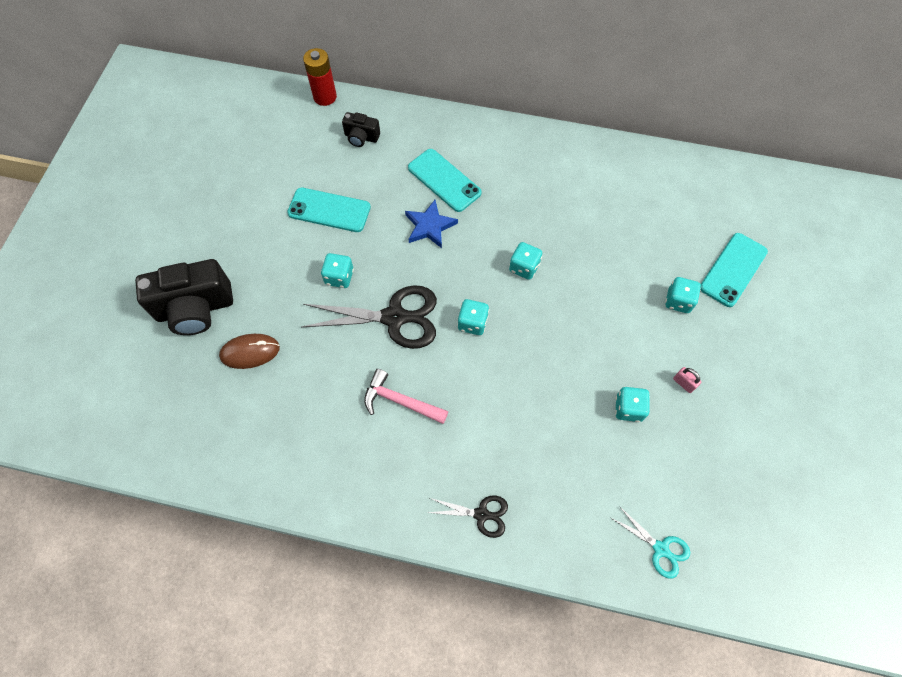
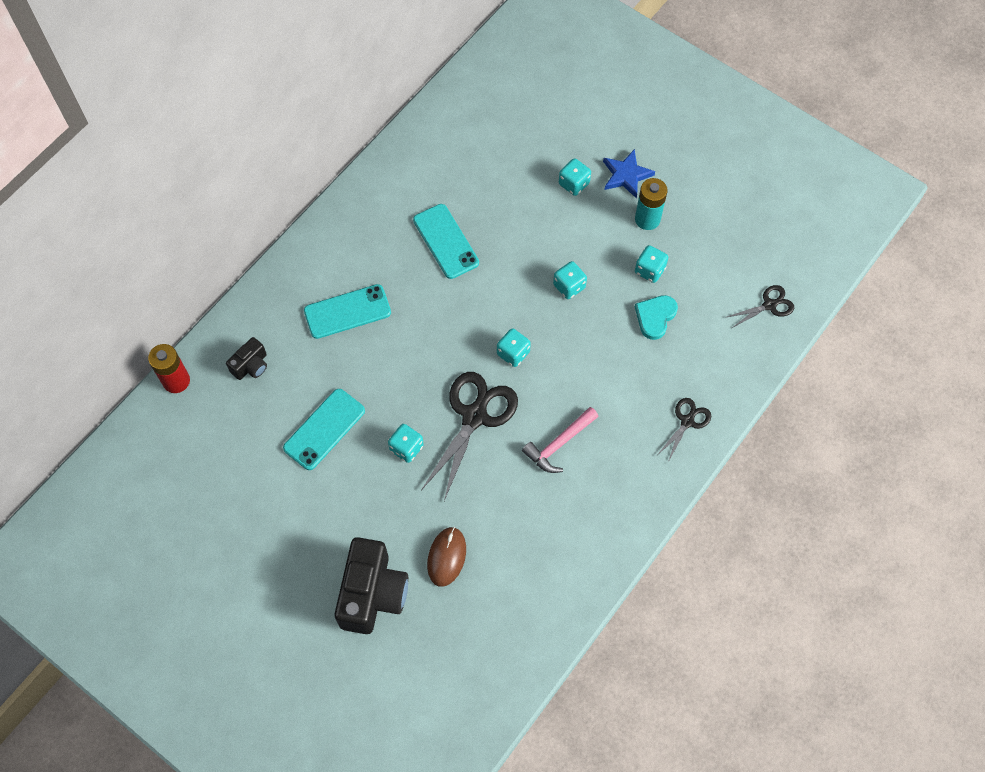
camera: 65 degrees left, 0 degrees up
blue star [405,200,458,248] -> blue star moved to [603,149,655,199]
turquoise dice [509,242,542,280] -> turquoise dice moved to [553,261,587,299]
turquoise scissors [611,506,690,579] -> black scissors [725,285,794,328]
pink padlock [673,367,701,393] -> turquoise battery [635,178,668,230]
turquoise phone [701,233,768,307] -> turquoise phone moved to [413,204,479,279]
none -> turquoise heart [635,295,678,340]

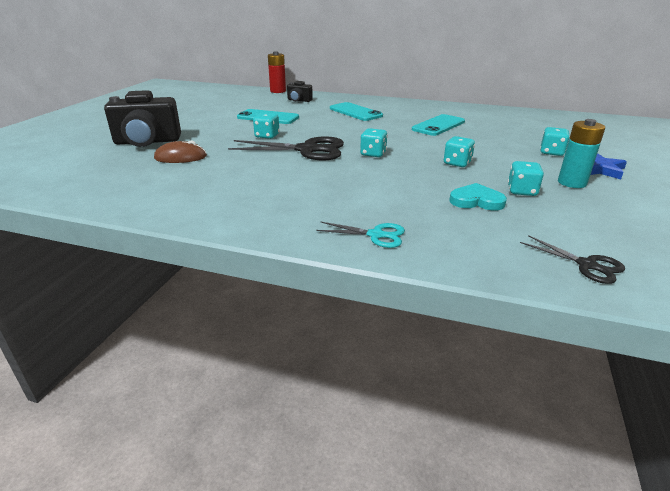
camera: 70 degrees right, 35 degrees down
pink hammer [522,407,599,473] -> none
black scissors [657,398,711,462] -> turquoise scissors [316,222,405,248]

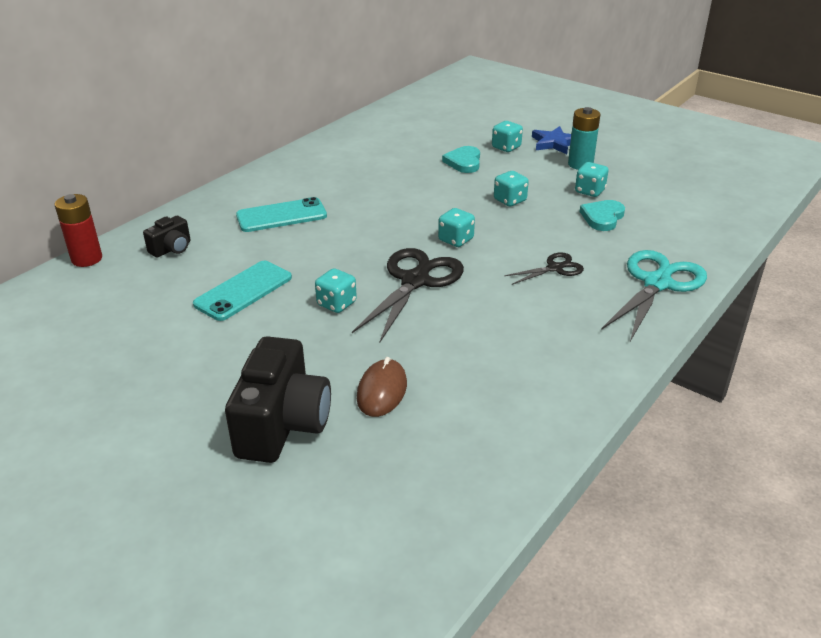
camera: 70 degrees left, 5 degrees up
turquoise scissors [316,222,405,248] -> turquoise scissors [601,250,707,341], size x1.90
turquoise phone [412,114,465,136] -> none
black scissors [520,235,625,284] -> black scissors moved to [504,252,584,285]
none -> turquoise heart [442,146,480,173]

